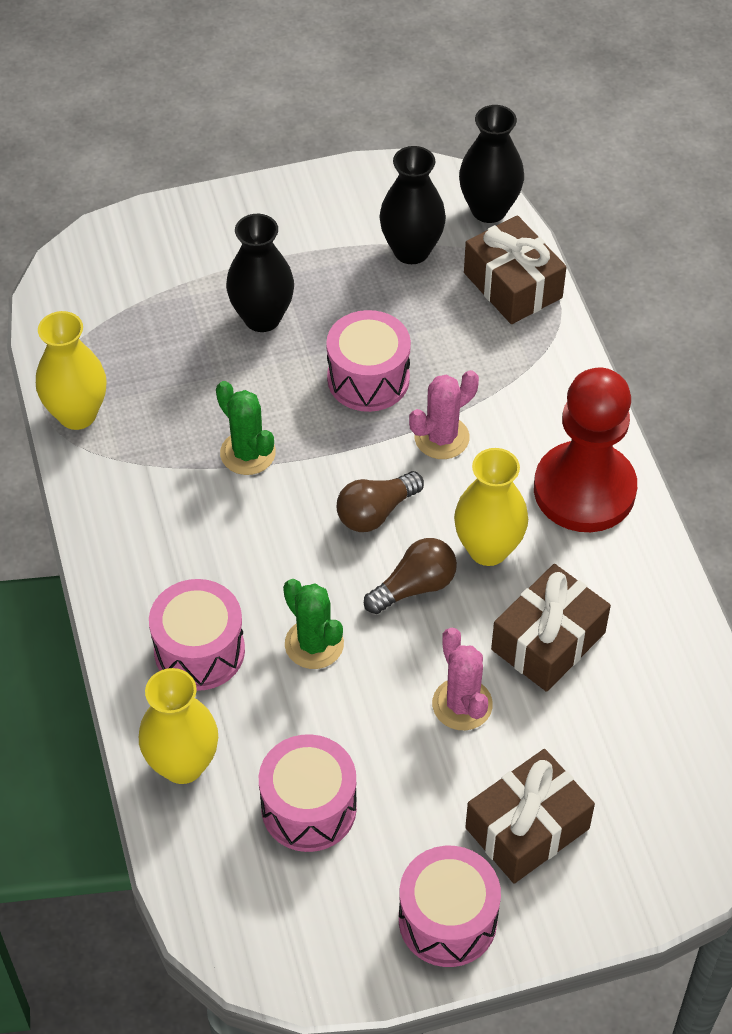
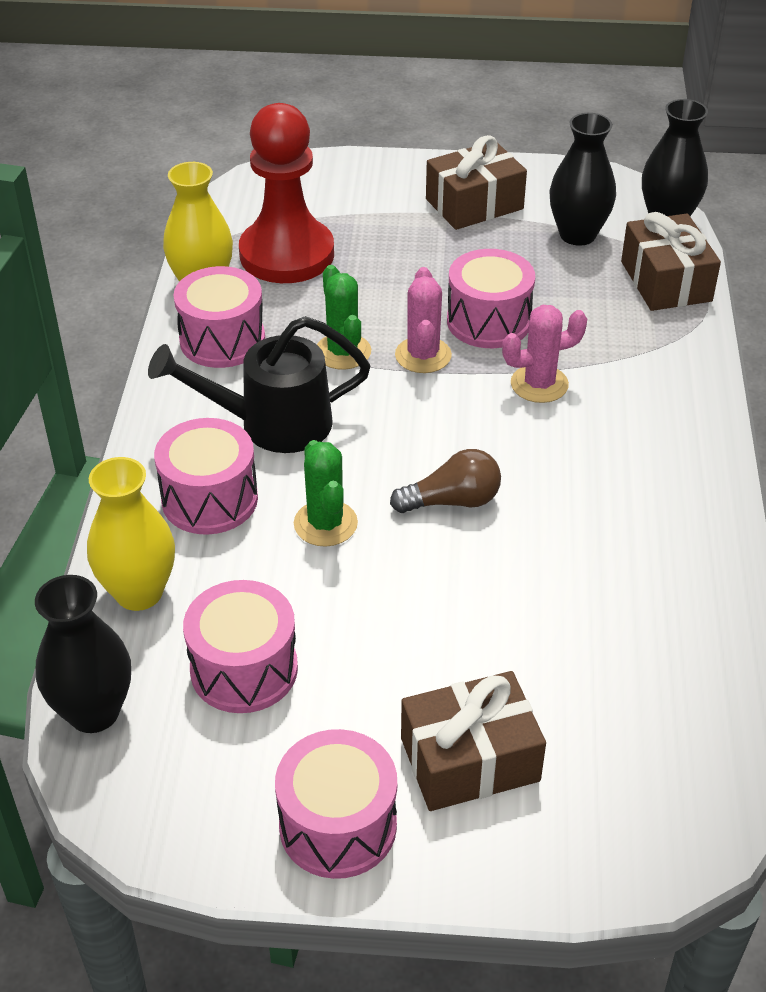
camera: 20 degrees right, 10 degrees down
black vase [226,214,294,332] -> black vase moved to [35,575,131,733]
brown light bulb [337,471,424,532] -> none
pink cactus [432,628,493,730] -> pink cactus moved to [395,267,452,373]
yellow vase [454,448,528,566] -> none
brown gift [491,564,611,692] -> brown gift moved to [426,135,527,230]
red pawn [534,367,637,532] -> red pawn moved to [239,103,334,283]
none -> black watering can [148,316,371,453]
none -> pink drum [174,266,265,368]

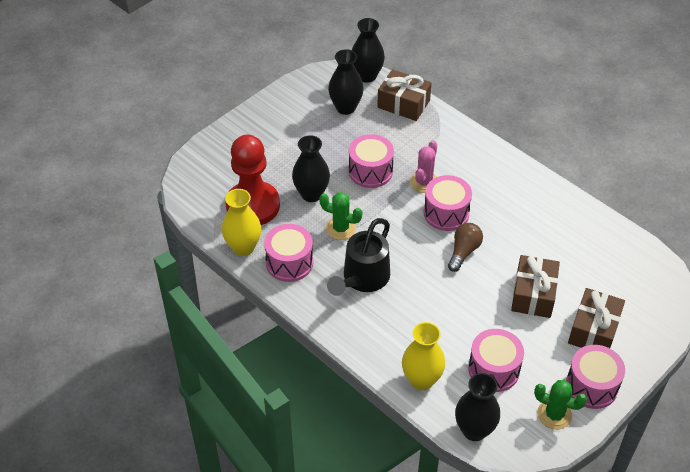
camera: 50 degrees left, 5 degrees up
pink drum [154,418,258,535] -> pink drum moved to [424,175,472,231]
green cactus [294,440,358,547] -> green cactus moved to [534,380,587,430]
pink cactus [395,267,452,373] -> none
brown gift [426,135,527,230] -> brown gift moved to [511,255,560,318]
none -> black vase [292,135,330,202]

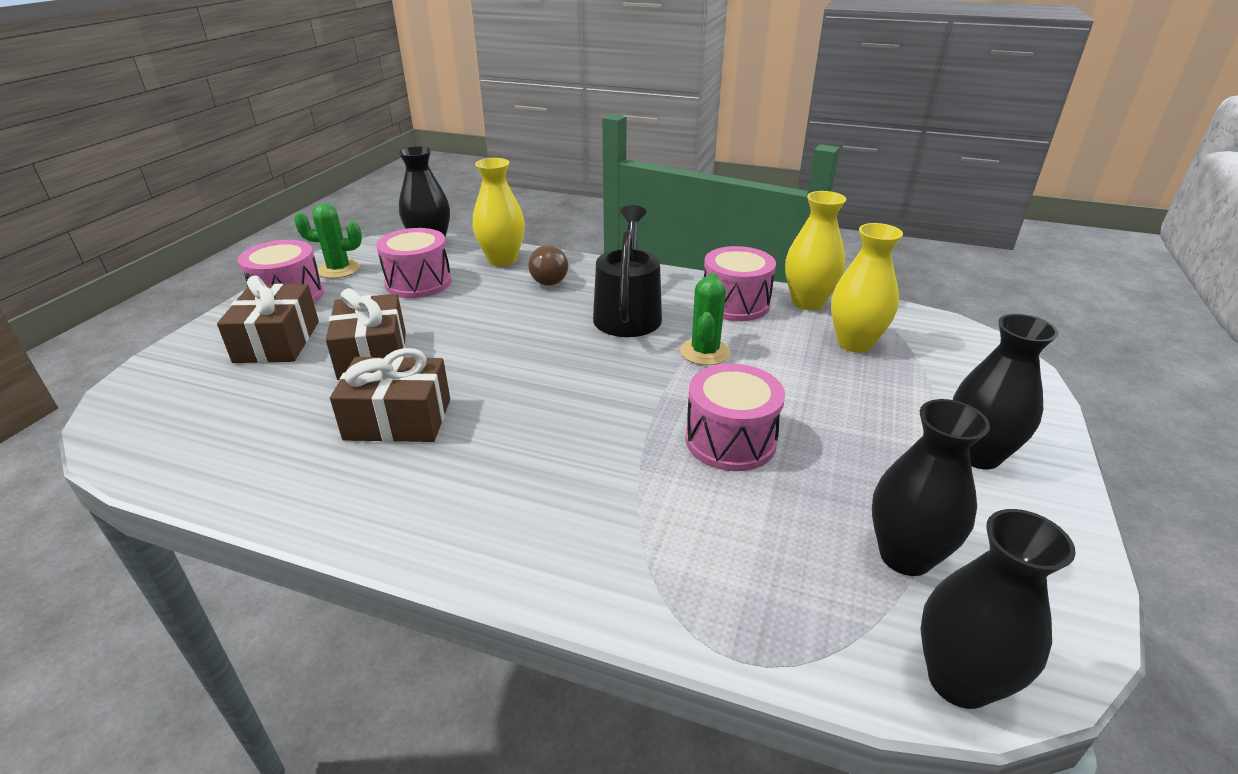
camera: 155 degrees right, 15 degrees down
red pawn [225,135,280,225] -> yellow vase [831,223,903,353]
black vase [292,135,330,202] -> black vase moved to [953,314,1058,469]
green cactus [319,192,362,240] -> green cactus turned 75 degrees counterclockwise [680,273,730,365]
brown gift [377,69,431,121] -> brown gift moved to [330,348,450,442]
pink cactus [410,141,437,193] -> none
pink drum [424,175,472,231] -> none
brown light bulb [448,223,483,272] -> brown light bulb moved to [528,245,568,286]

